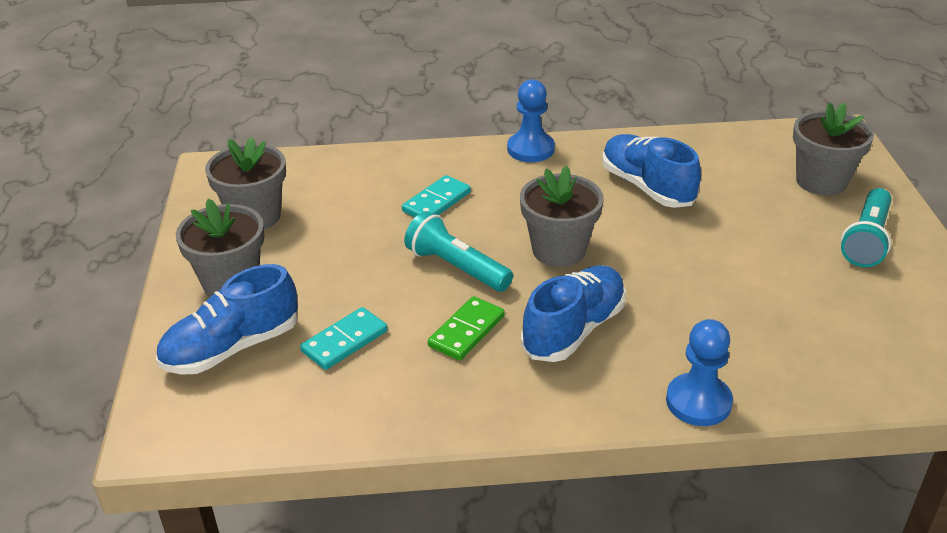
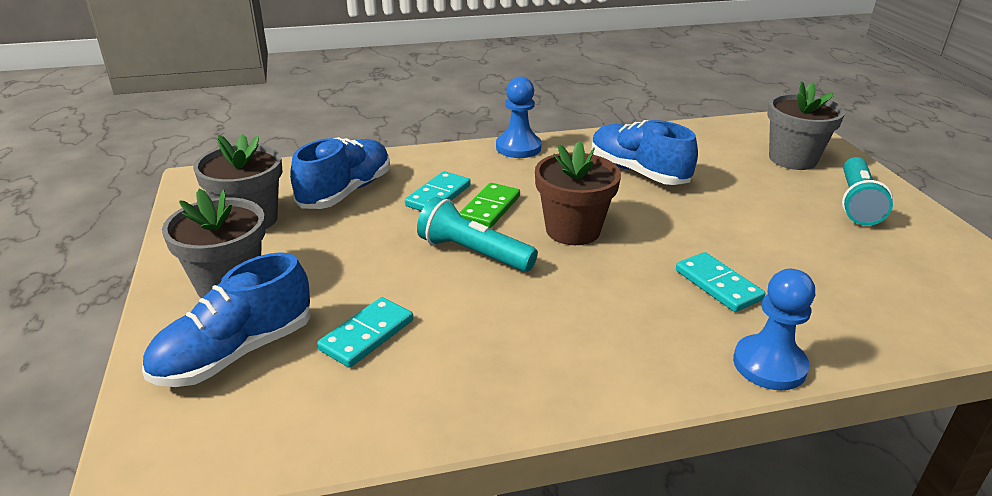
camera: 10 degrees left, 5 degrees down
green domino [428,296,505,361] -> green domino moved to [460,183,520,228]
grey flower pot [520,166,604,267] -> brown flower pot [535,141,621,245]
blue shoe [521,265,626,362] -> blue shoe moved to [290,137,390,209]
none -> turquoise domino [676,252,765,312]

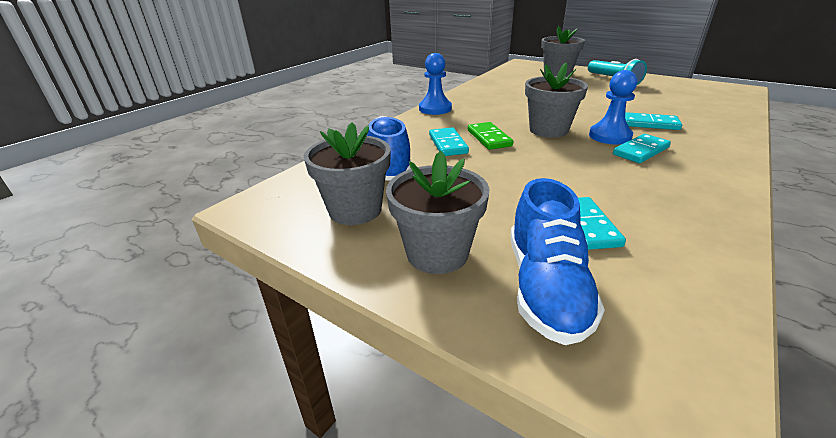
camera: 40 degrees left, 0 degrees up
turquoise flashlight [417,197,538,272] -> none
brown flower pot [535,141,621,245] -> grey flower pot [525,62,588,138]
blue shoe [591,120,698,185] -> none
blue pawn [733,269,815,390] -> blue pawn moved to [589,70,637,145]
none -> turquoise domino [613,134,671,163]

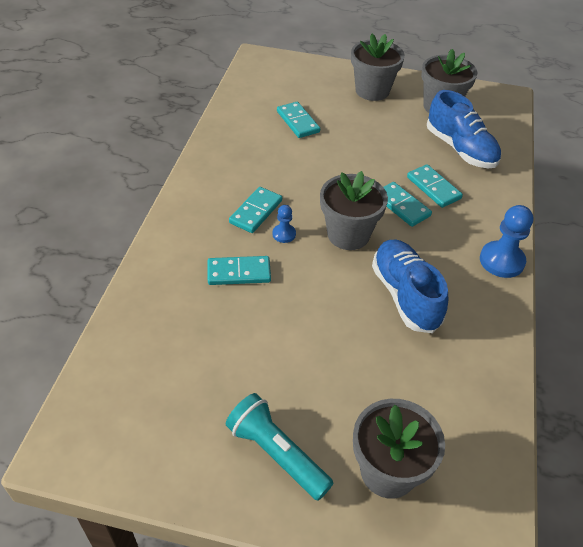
camera: 155 degrees right, 15 degrees up
green domino [468,122,514,150] -> turquoise domino [384,182,432,227]
blue shoe [510,178,605,345] -> blue shoe moved to [372,240,448,333]
blue pawn [589,70,637,145] -> blue pawn [272,205,296,243], size x0.54

